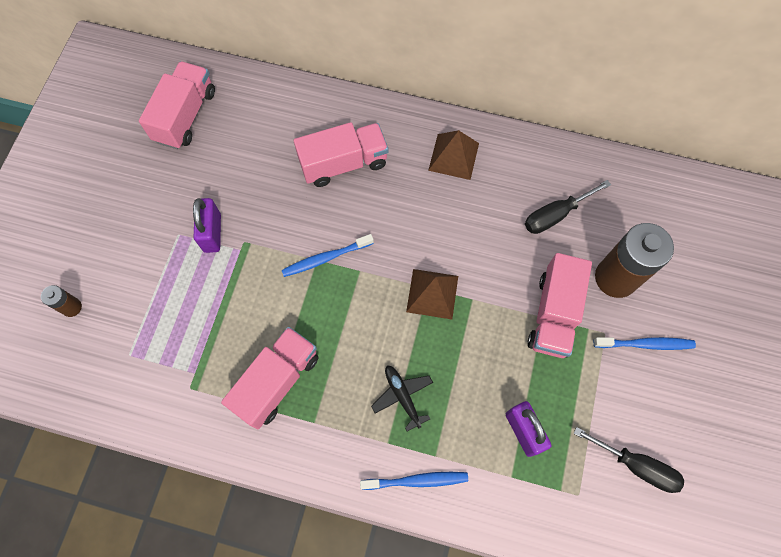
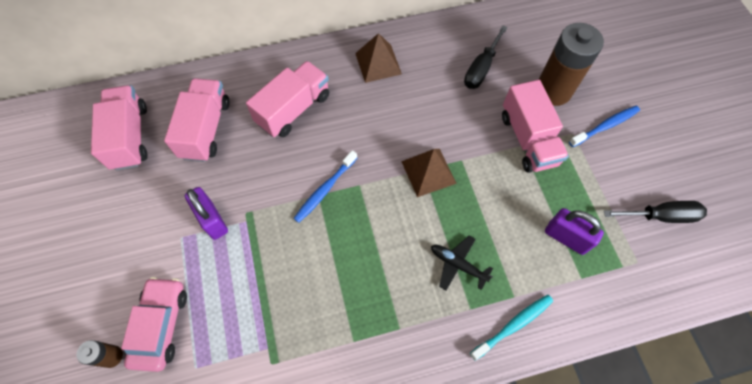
camera: 30 degrees left, 5 degrees down
pink truck [221,327,318,429] -> pink truck moved to [164,78,230,162]
blue toothbrush [360,472,468,490] -> turquoise toothbrush [470,295,553,361]
none -> pink car [121,277,187,372]

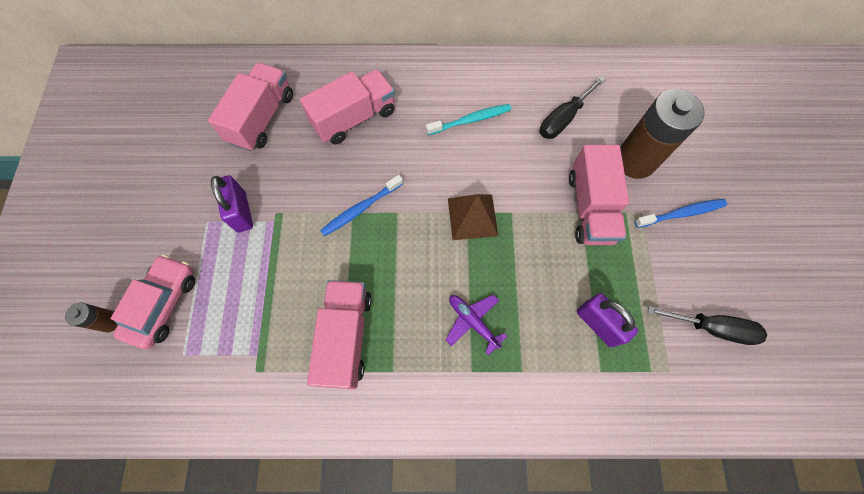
camera: 15 degrees right, 5 degrees up
pink truck [91,85,148,171] -> pink truck moved to [307,280,372,389]
brown pyramid [355,33,402,83] -> none
black plane [431,235,493,290] -> purple plane [446,294,508,355]
turquoise toothbrush [470,295,553,361] -> turquoise toothbrush moved to [426,104,511,135]

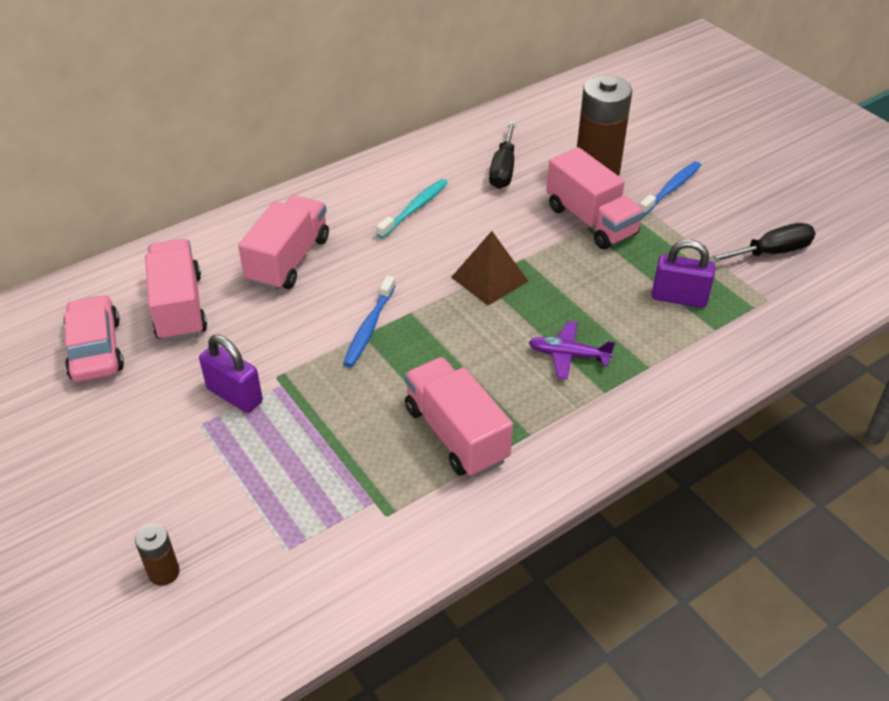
camera: 35 degrees left, 25 degrees down
pink car [110,255,195,349] -> pink car moved to [63,294,124,382]

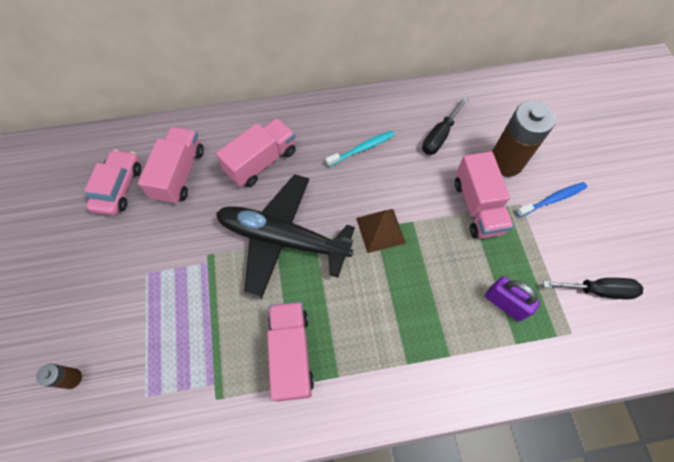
camera: 25 degrees right, 20 degrees up
purple padlock [199,335,263,413] -> none
blue toothbrush [343,276,395,367] -> black plane [216,174,355,299]
purple plane [529,321,615,379] -> none

